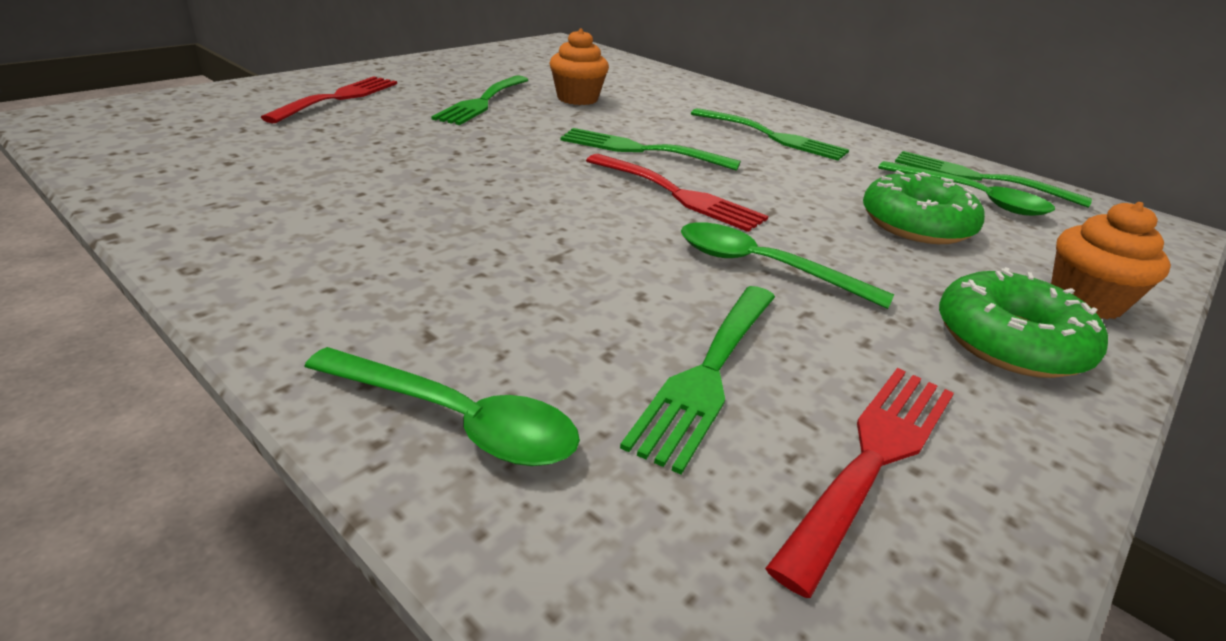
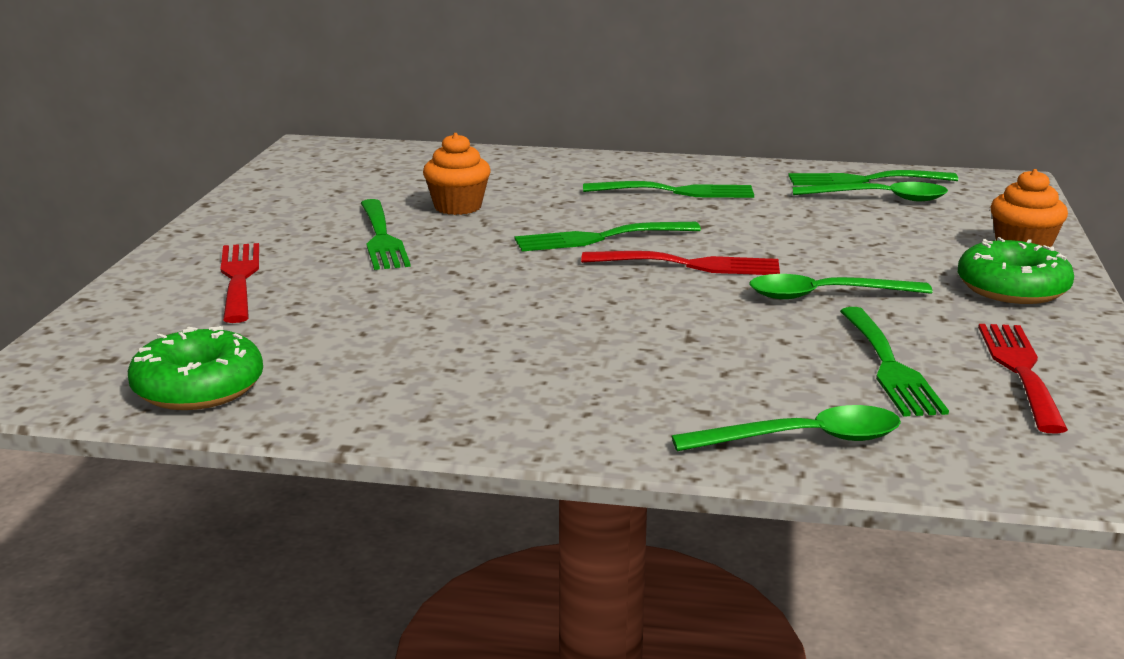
camera: 30 degrees left, 10 degrees down
green donut [863,170,985,244] -> green donut moved to [128,326,263,410]

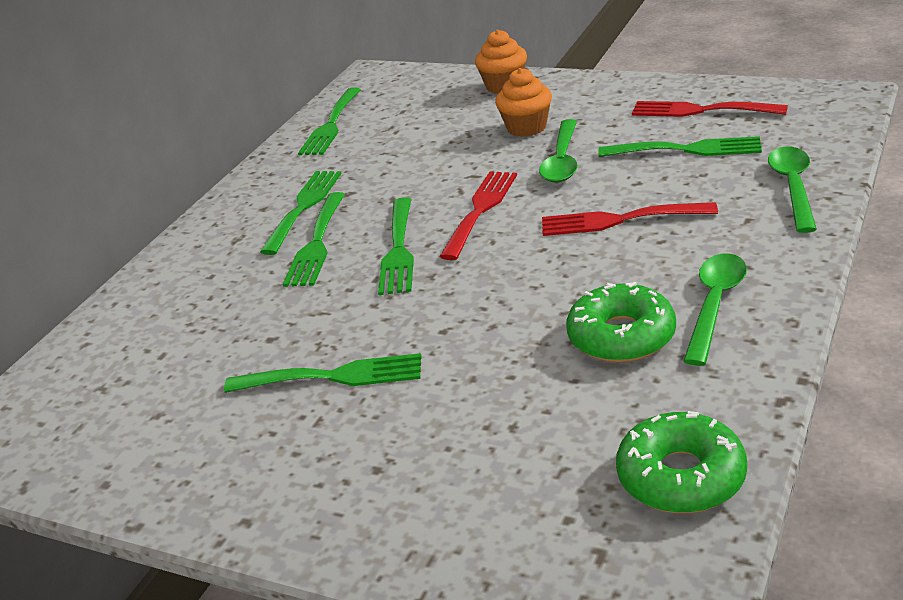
camera: 70 degrees left, 10 degrees up
red fork [221,243,259,323] -> red fork moved to [542,202,718,236]
orange cupcake [423,133,491,215] -> orange cupcake moved to [495,68,552,137]
green spoon [793,182,948,201] -> green spoon moved to [683,253,747,366]
green donut [958,237,1074,304] -> green donut moved to [566,282,676,363]
none -> green fork [283,192,345,287]

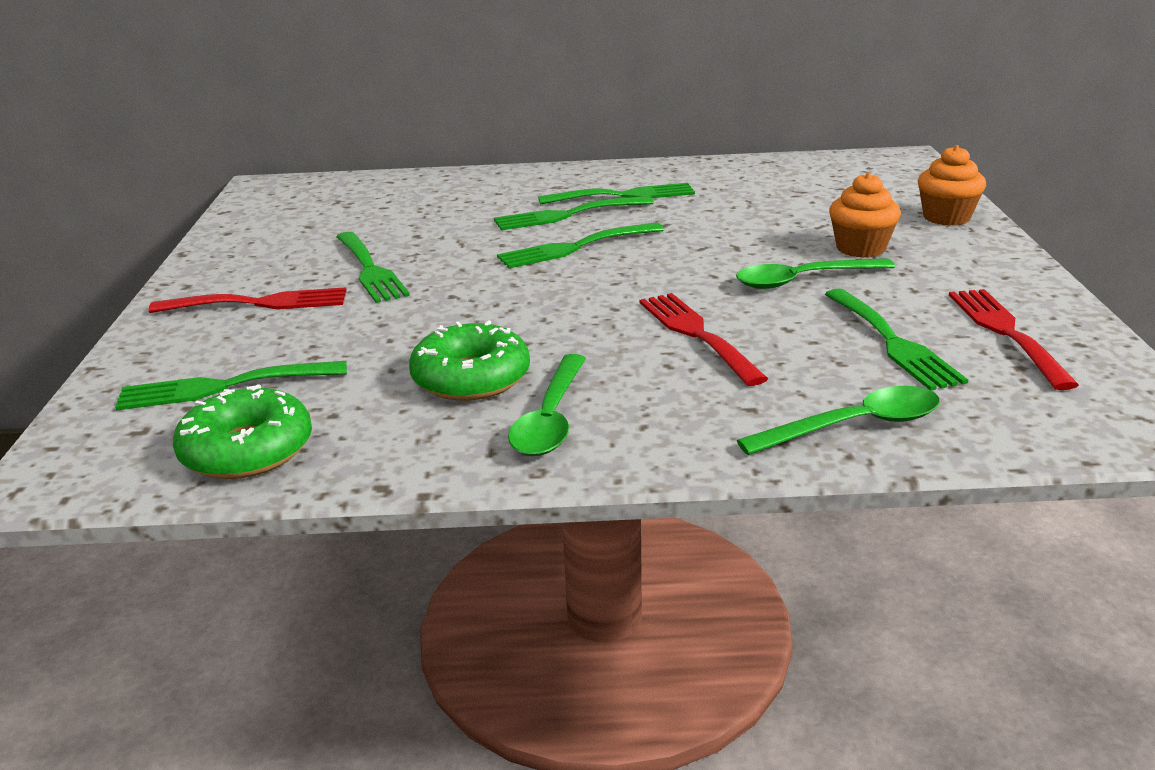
camera: 60 degrees right, 5 degrees down
green fork [298,87,361,155] -> green fork moved to [115,361,347,411]
red fork [439,171,517,260] -> red fork moved to [148,287,347,313]
green spoon [683,253,747,366] -> green spoon turned 105 degrees clockwise [508,354,586,456]

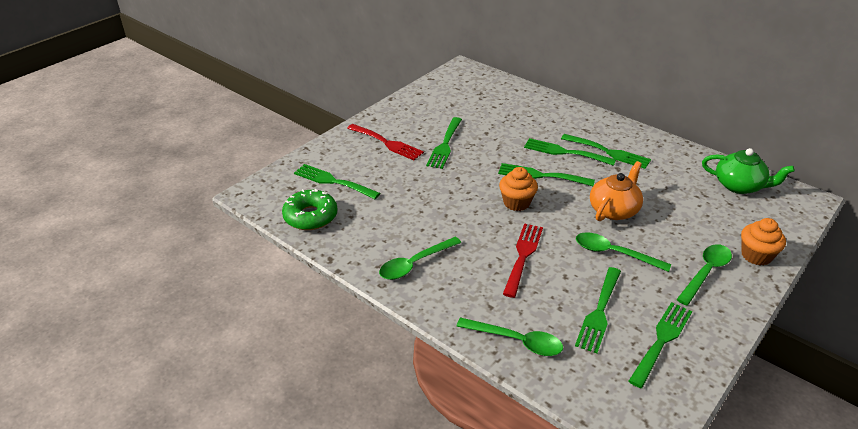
camera: 40 degrees right, 10 degrees up
green donut [409,321,530,401] -> none
orange cupcake [829,173,901,258] -> orange cupcake moved to [499,167,538,211]
red fork [949,289,1079,390] -> green fork [629,302,692,388]
none -> orange teapot [590,161,643,221]
none -> green spoon [676,244,732,306]
none -> green teapot [702,148,795,194]

